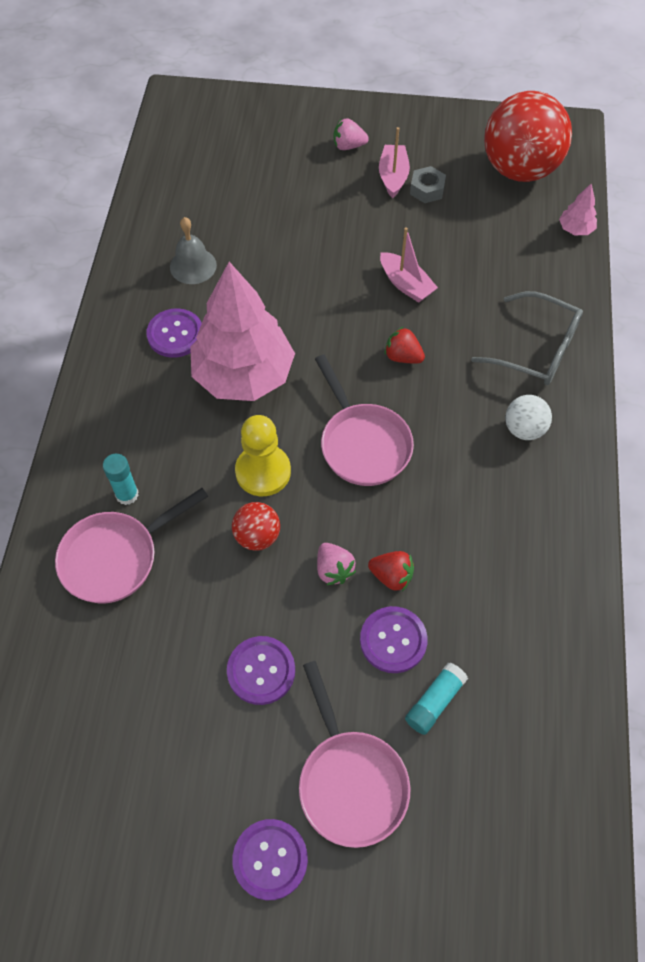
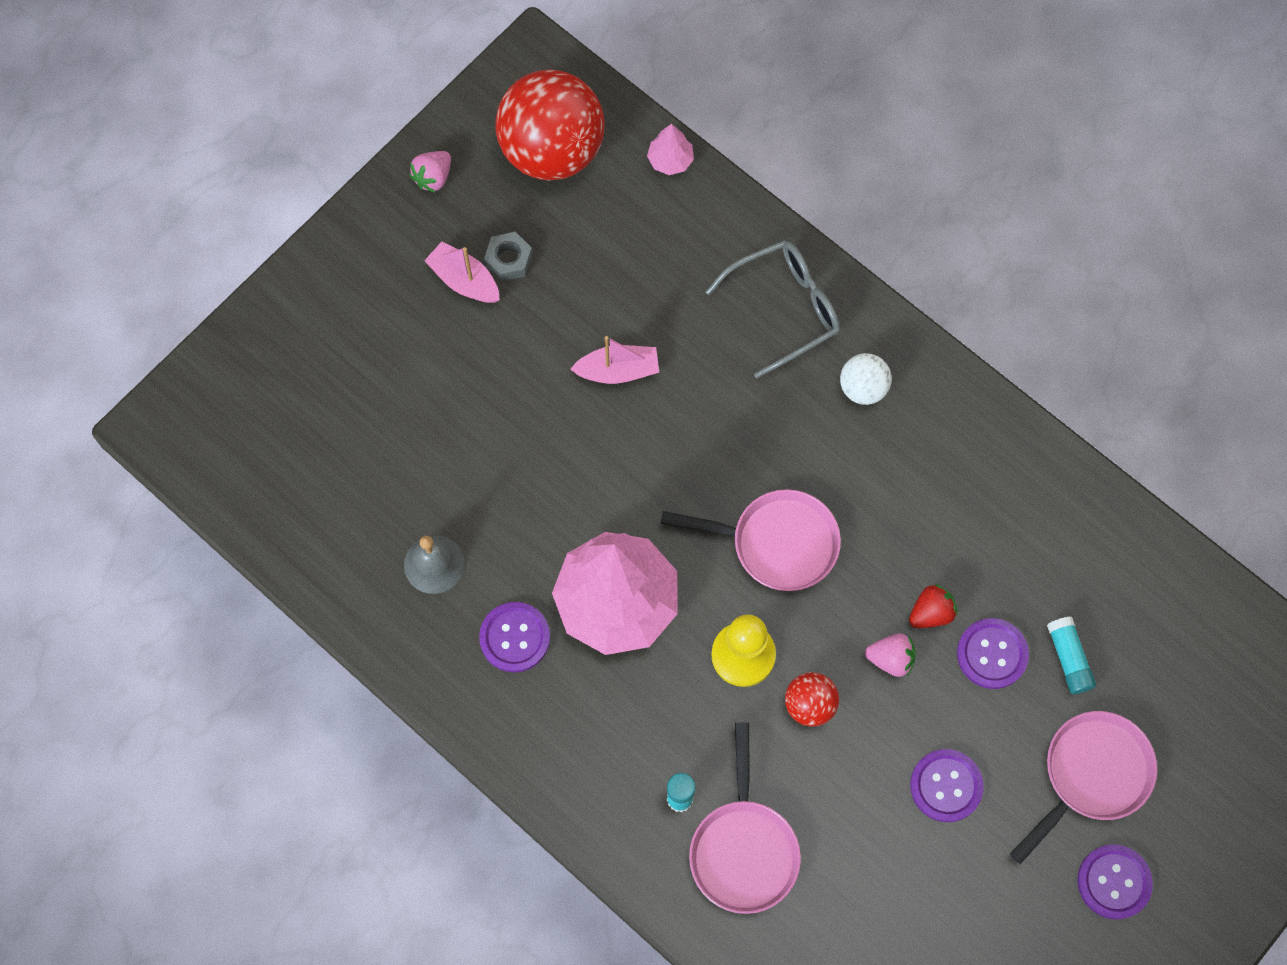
camera: 55 degrees left, 10 degrees up
pink pan [299,661,410,848] -> pink pan turned 60 degrees counterclockwise [1010,711,1157,864]
pink strawberry [334,118,369,150] -> pink strawberry moved to [409,151,451,192]
red strawberry [384,326,425,363] -> none

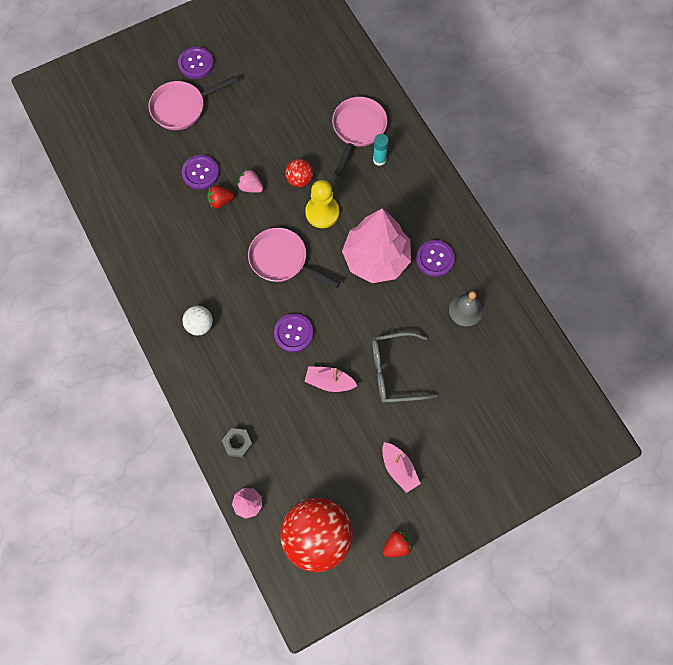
camera: 160 degrees left, 0 degrees up
pink strawberry [409,151,451,192] -> red strawberry [383,530,412,557]
grey nut [484,232,533,282] -> grey nut moved to [222,428,253,458]
grey glasses [706,240,840,378] -> grey glasses moved to [372,332,438,403]
purple button [910,749,984,822] -> purple button moved to [274,314,313,352]
turquoise glue stick [1047,617,1096,694] -> none

